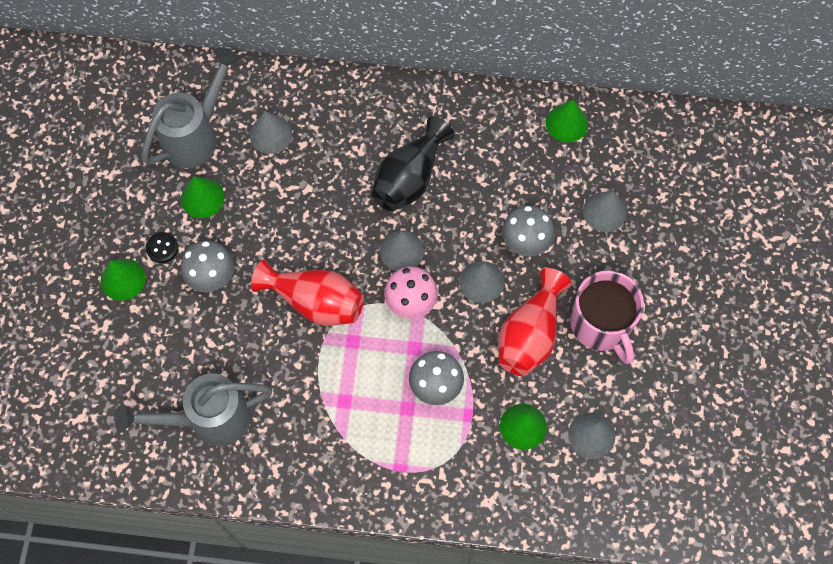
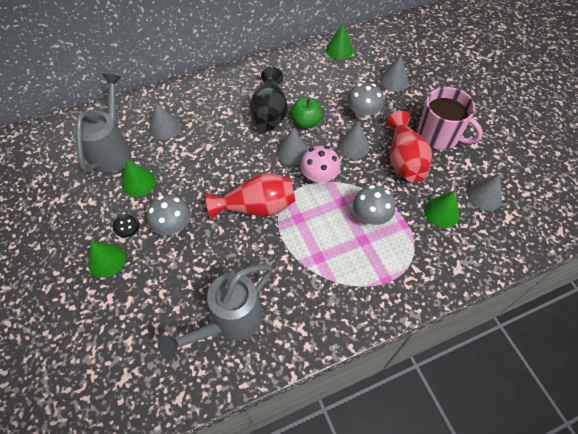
camera: 30 degrees left, 10 degrees down
none -> green apple [290,97,322,129]

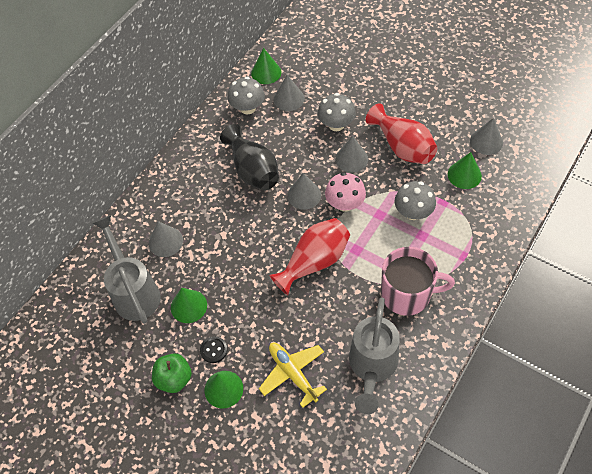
camera: 30 degrees left, 0 degrees up
grey mushroom [147,195,191,235] -> grey mushroom moved to [228,76,265,114]
green apple [290,97,322,129] -> green apple moved to [152,353,192,393]
grey cone [380,55,409,91] -> grey cone moved to [274,75,305,111]
pink mug [417,87,483,150] -> pink mug moved to [381,247,455,316]
none -> yellow plane [259,343,327,408]

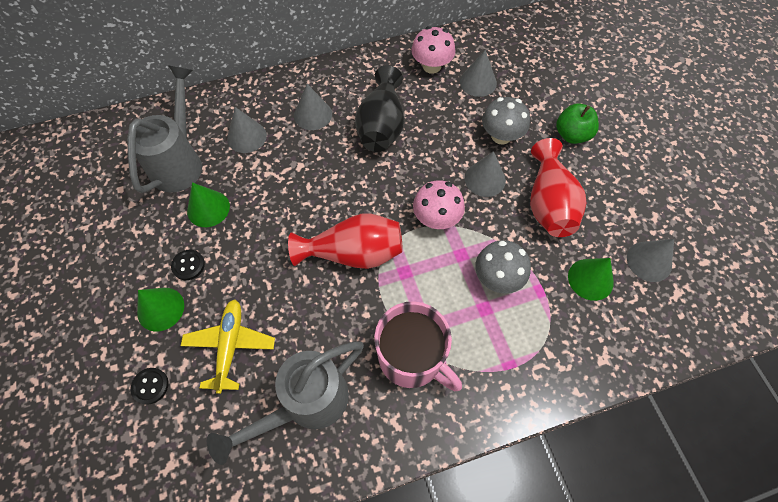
camera: 35 degrees right, 5 degrees up
green apple [152,353,192,393] -> green apple moved to [556,103,599,144]
grey mushroom [228,76,265,114] -> pink mushroom [411,26,455,74]
green cone [251,48,281,84] -> none
grey cone [287,173,321,210] -> grey cone moved to [294,84,332,130]
none -> black button [130,368,169,405]

